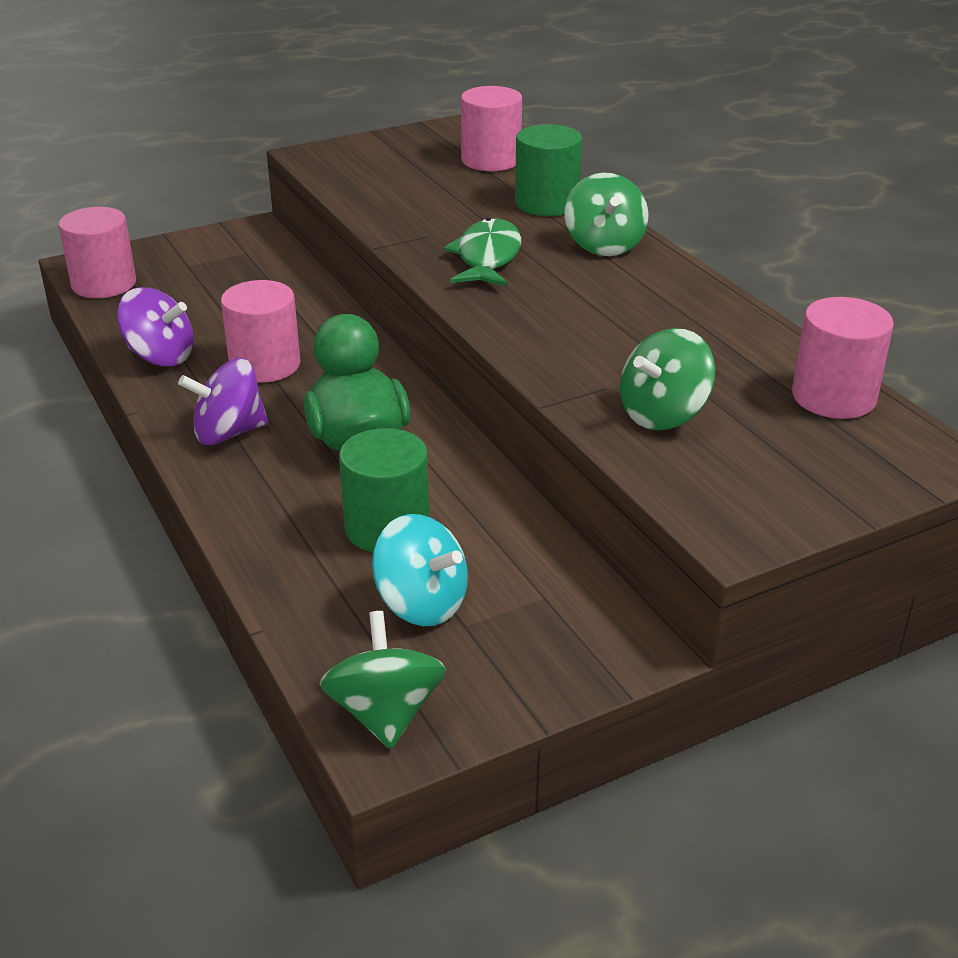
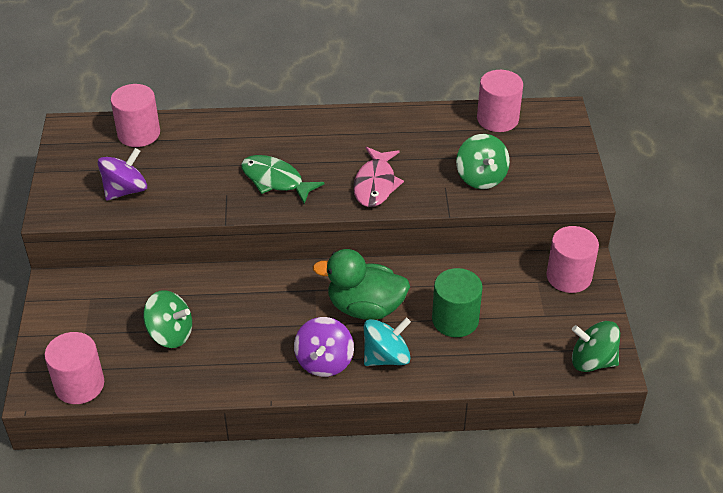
camera: 65 degrees left, 10 degrees up
purple spinning top [117,287,194,366] -> purple spinning top moved to [98,148,147,201]
pink cylinder [221,280,300,383] -> pink cylinder moved to [546,226,599,293]
turquoise spinning top [372,514,468,626] -> turquoise spinning top moved to [364,318,411,366]
green cylinder [515,124,582,216] -> none
green spinning top [564,172,649,256] -> green spinning top moved to [143,290,192,348]
none -> pink fish [353,147,404,207]

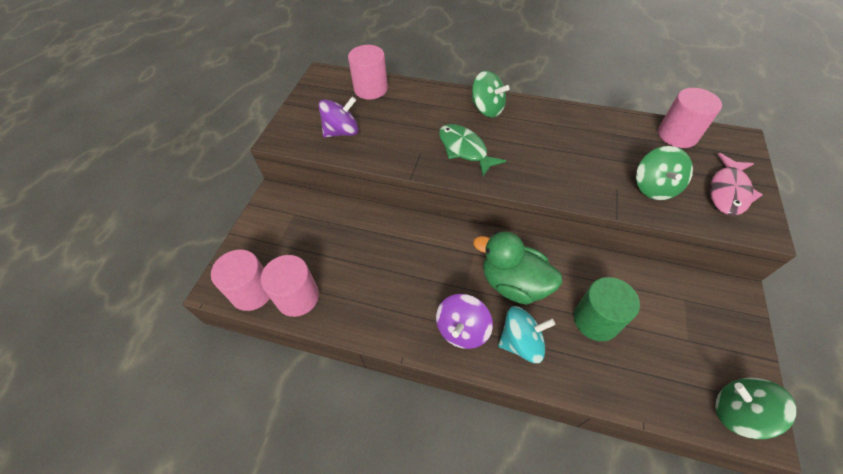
camera: 20 degrees right, 10 degrees up
green spinning top [143,290,192,348] -> green spinning top moved to [471,71,510,117]
pink fish [353,147,404,207] -> pink fish moved to [710,153,762,216]
pink cylinder [546,226,599,293] -> pink cylinder moved to [260,255,319,317]

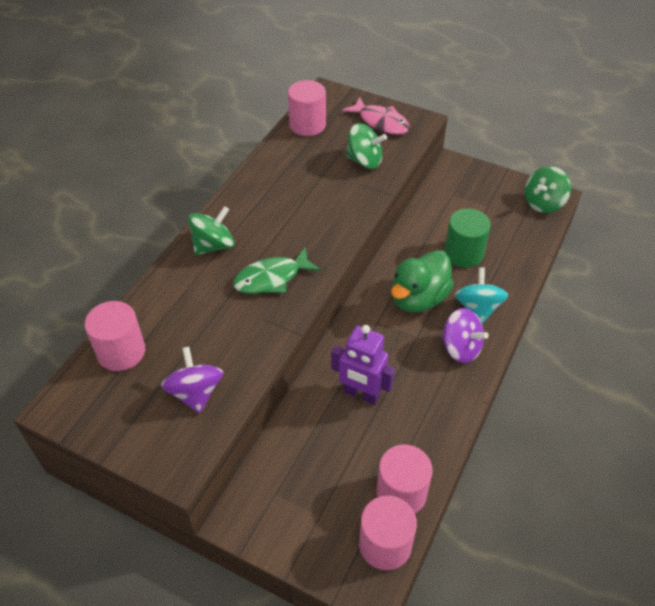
camera: 80 degrees left, 5 degrees down
none -> purple robot [331,325,395,405]

